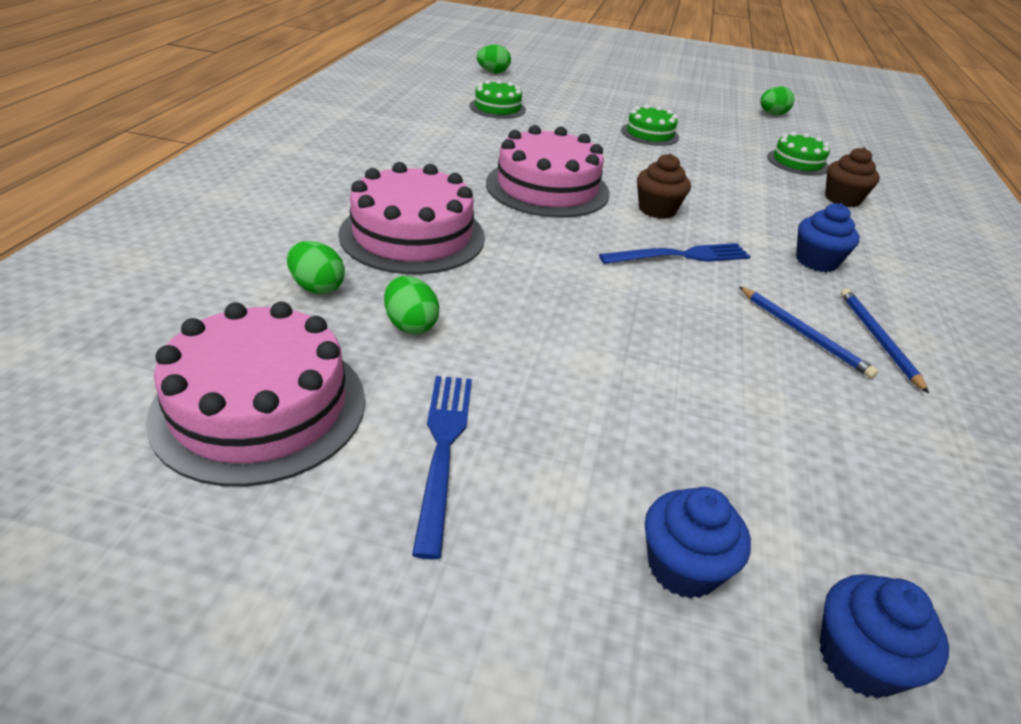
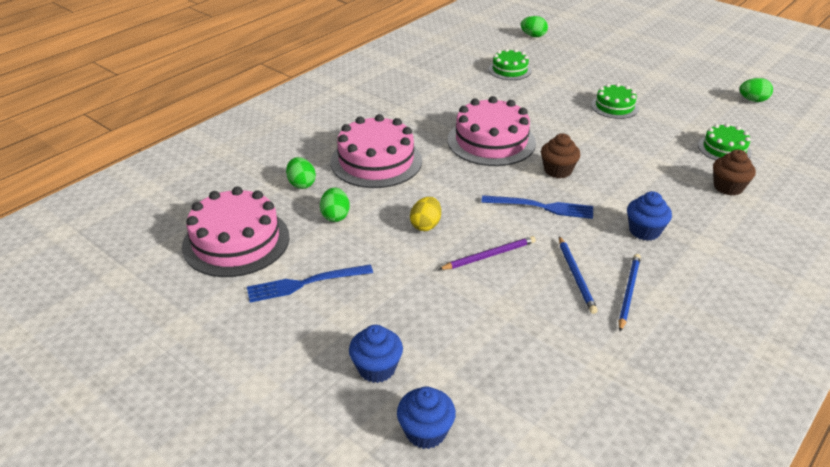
camera: 30 degrees right, 0 degrees up
blue fork [412,376,472,559] -> blue fork turned 135 degrees counterclockwise [247,265,373,303]
none -> yellow egg [410,197,441,231]
none -> purple pencil [438,236,536,270]

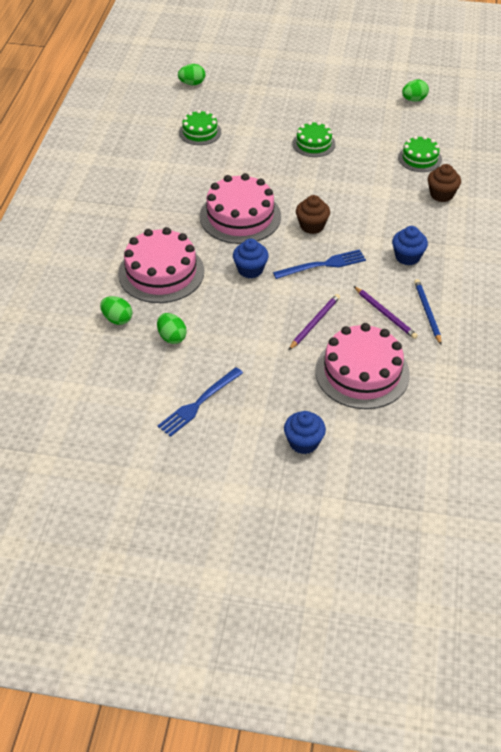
camera: 30 degrees left, 10 degrees up
pink cake [182,187,290,277] -> pink cake moved to [315,323,410,409]
blue cupcake [397,387,456,449] -> blue cupcake moved to [233,239,269,278]
yellow egg [410,197,441,231] -> none
blue pencil [559,236,598,314] -> purple pencil [354,286,418,339]

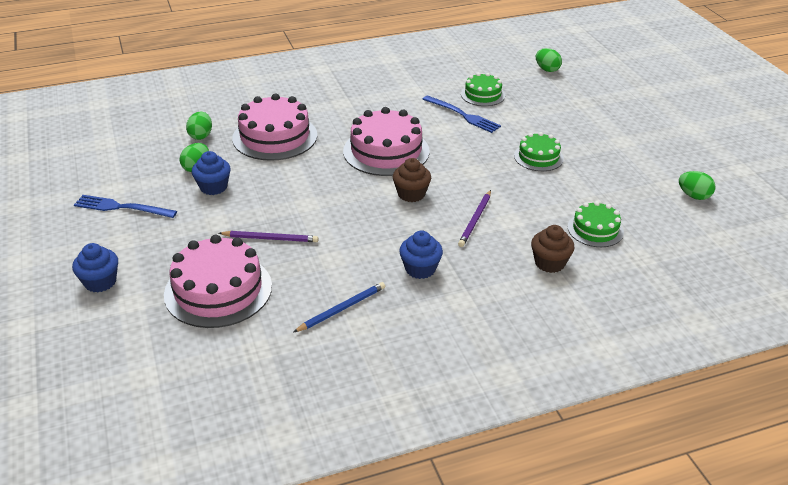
camera: 60 degrees right, 10 degrees down
blue cupcake [233,239,269,278] -> blue cupcake moved to [192,151,231,195]
blue fork [273,249,366,279] -> blue fork moved to [422,95,501,133]
purple pencil [354,286,418,339] -> purple pencil moved to [458,190,491,247]

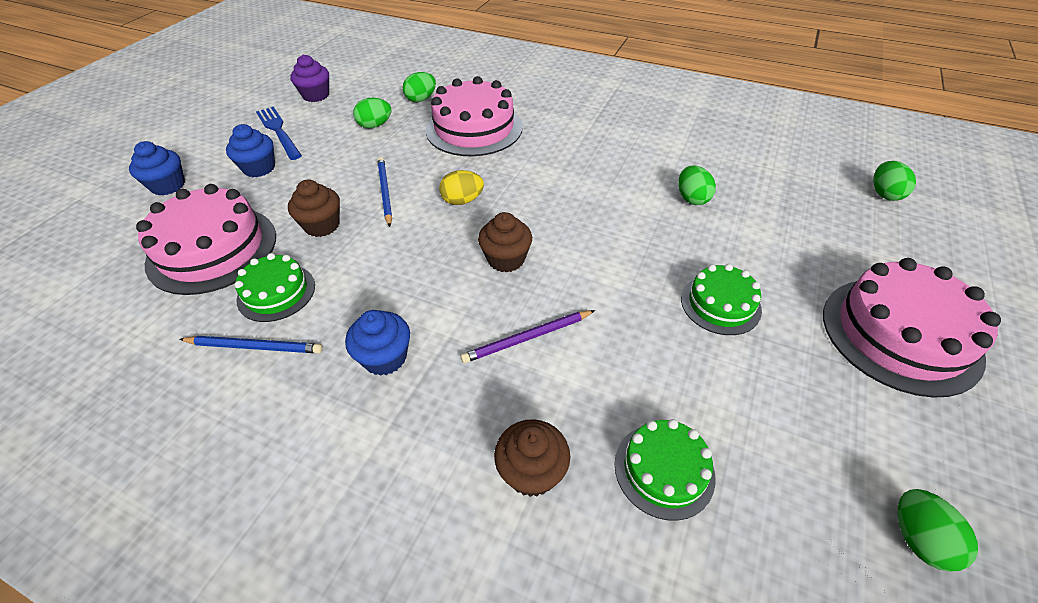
camera: 45 degrees right, 10 degrees up
blue cupcake [192,151,231,195] -> blue cupcake moved to [226,124,275,177]
purple pencil [219,231,318,242] -> brown cupcake [288,179,340,237]
pink cake [343,107,430,176] -> pink cake moved to [823,258,1001,398]
blue fork [422,95,501,133] -> green egg [678,165,716,205]
green cake [461,73,505,106] -> green cake moved to [235,253,315,322]
none -> purple cupcake [290,54,329,102]
none -> blue pencil [377,157,392,227]
none -> yellow egg [439,170,484,205]

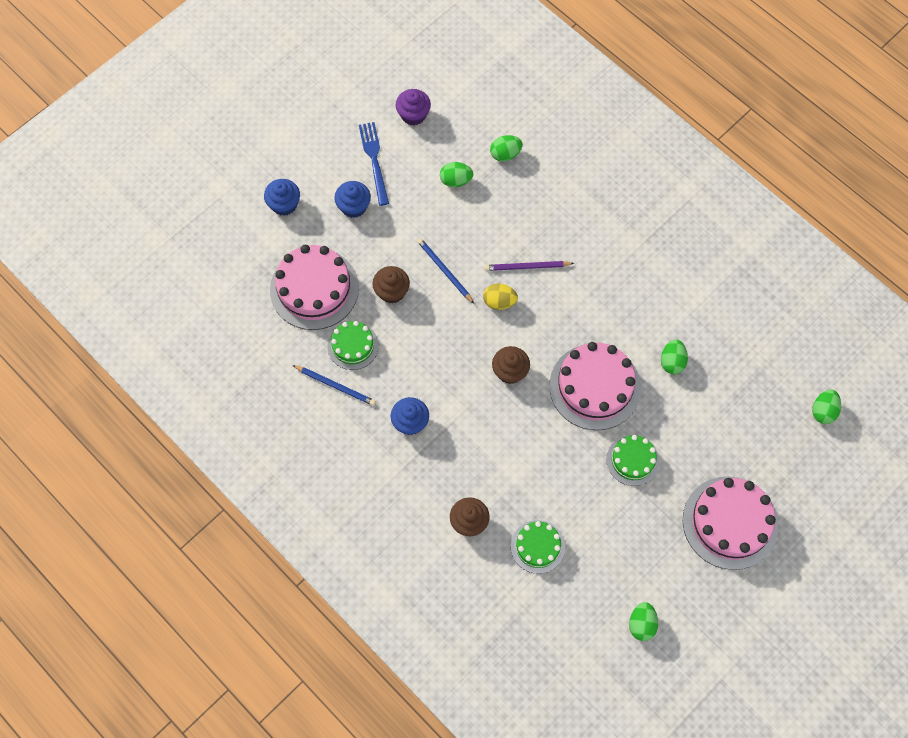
camera: 20 degrees right, 20 degrees up
blue pencil [377,157,392,227] -> blue pencil turned 45 degrees counterclockwise [417,238,474,303]
pink cake [426,76,523,156] -> pink cake moved to [549,342,641,430]
purple pencil [461,310,595,363] -> purple pencil moved to [485,261,574,271]

